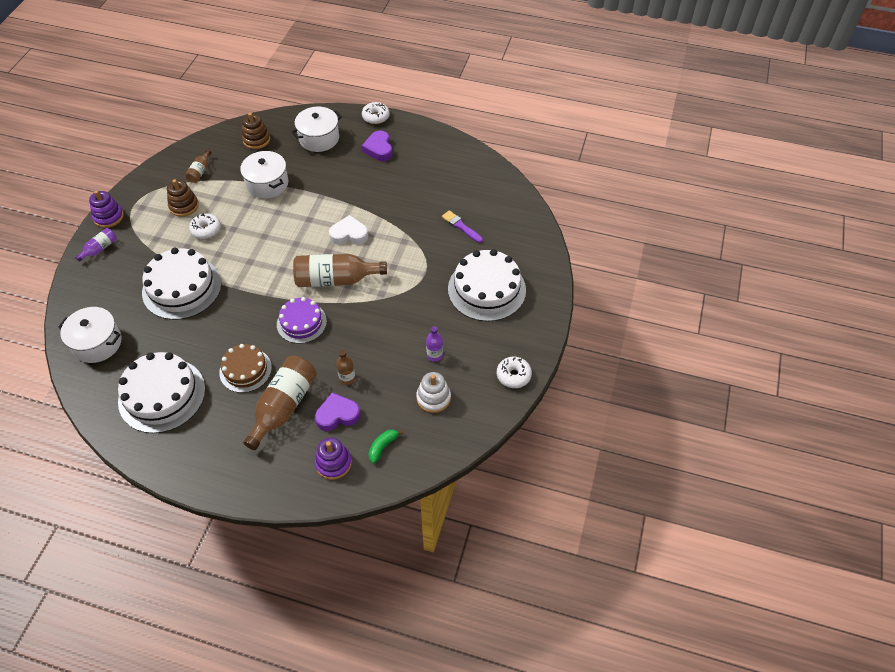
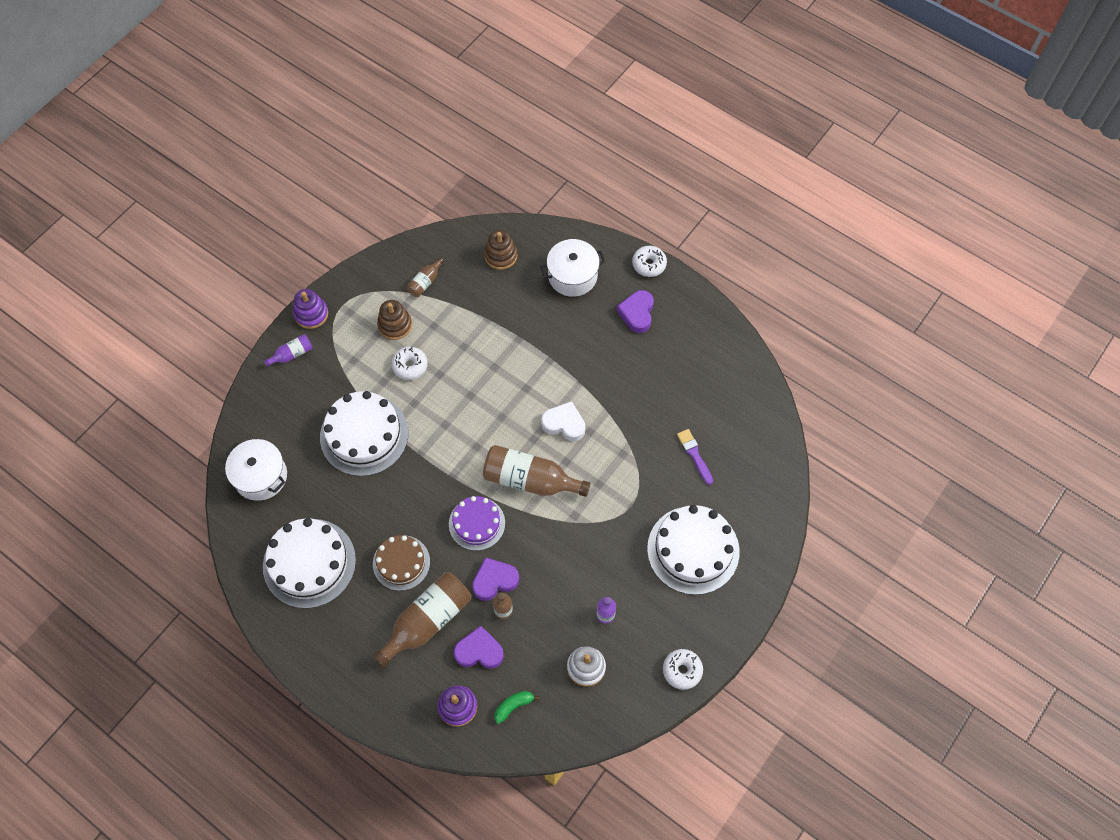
camera: 20 degrees right, 10 degrees up
white pot [240,151,288,199] -> none
none -> purple heart [472,557,519,601]

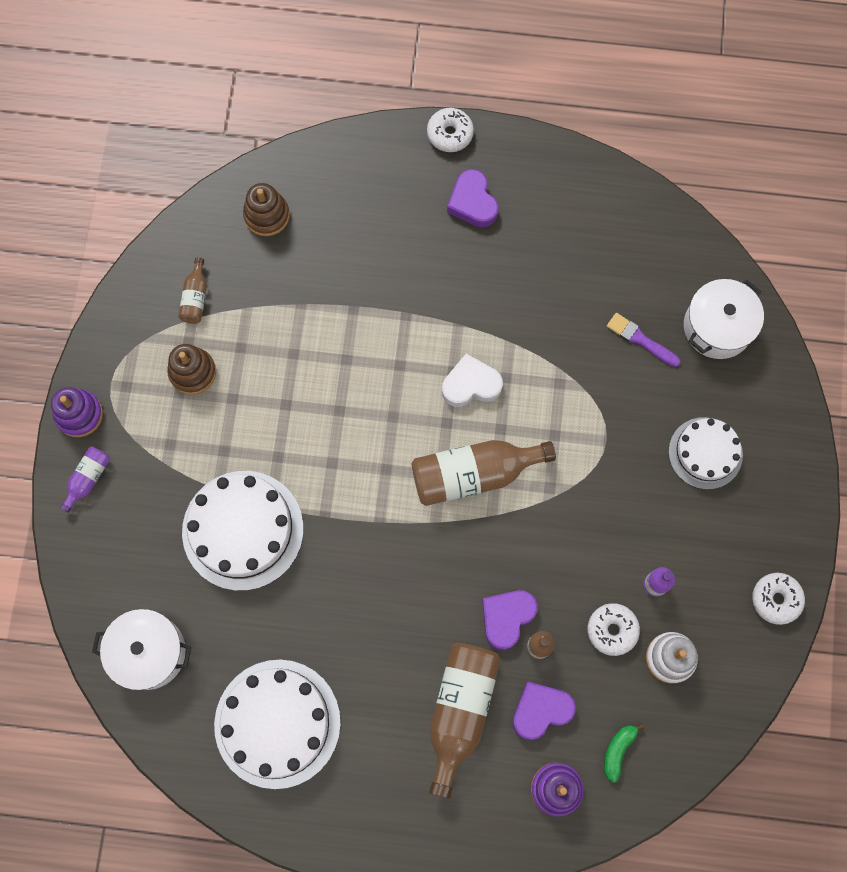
camera: 30 degrees left, 10 degrees up
brown cake [373,535,430,591] -> none
white donut [391,347,428,380] -> white donut moved to [588,603,640,656]
purple cake [449,496,505,551] -> none
white pot [540,239,606,297] -> white pot moved to [684,279,764,359]
white cake [647,505,740,595] -> white cake [668,417,743,490], size x0.62

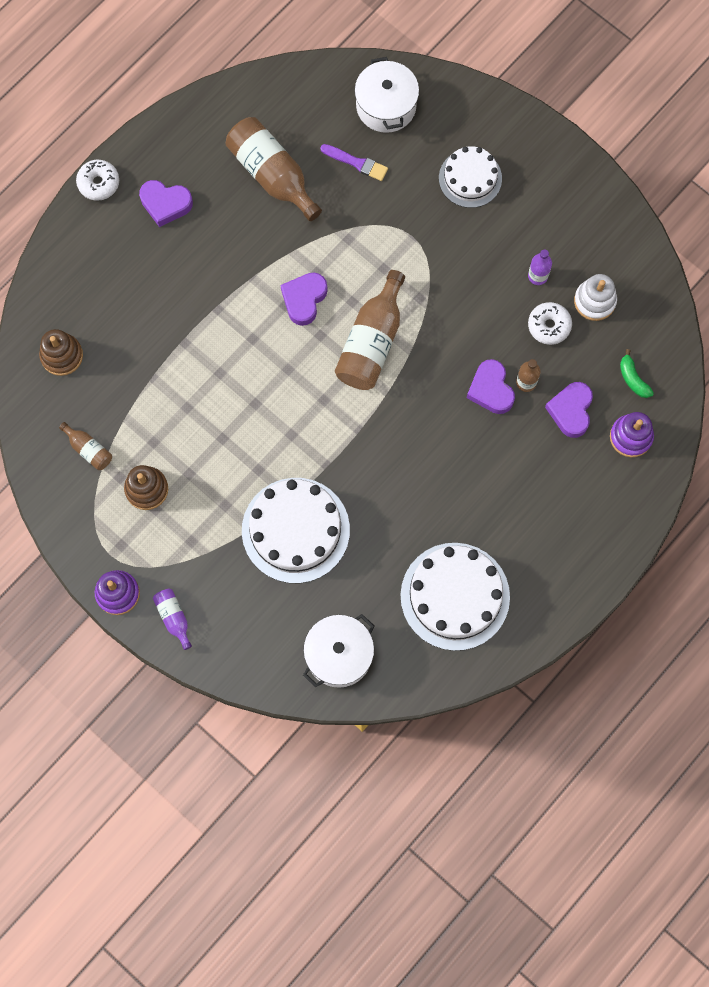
camera: 55 degrees left, 0 degrees up
brown bottle [429,643,501,799] -> brown bottle moved to [226,117,322,221]
white heart [442,354,503,407] -> purple heart [281,272,328,326]
purple brush [607,313,681,367] -> purple brush turned 135 degrees counterclockwise [320,144,388,181]
white donut [752,573,805,625] -> none

